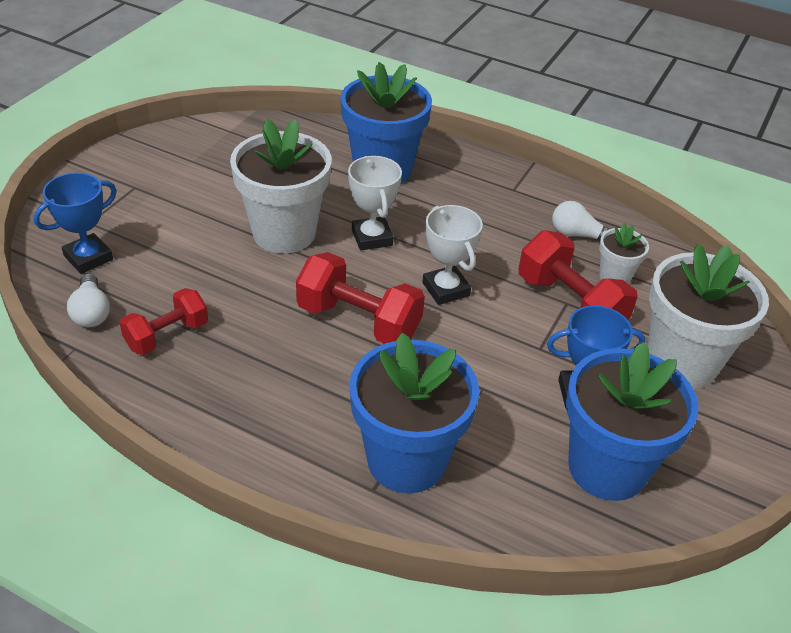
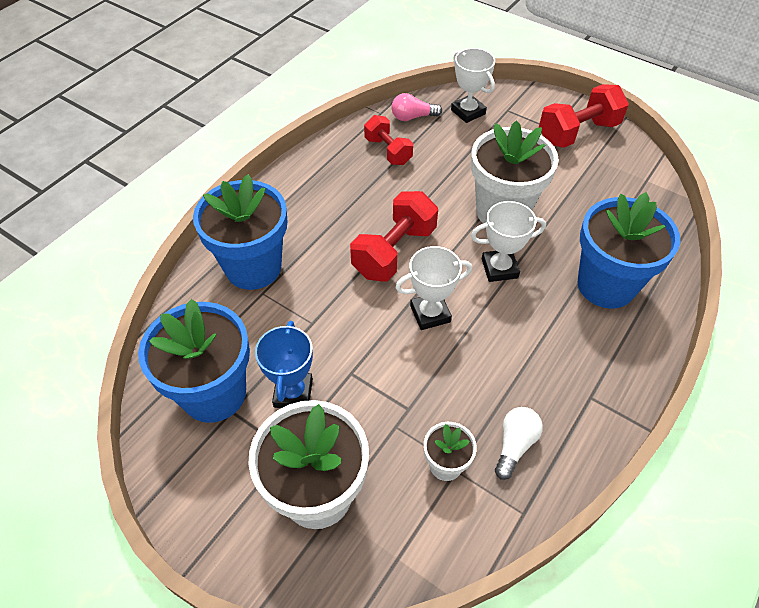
camera: 100 degrees right, 10 degrees up
blue trophy [34,173,117,274] -> white trophy [451,48,495,123]
white light bulb [67,274,110,327] -> pink light bulb [391,93,442,121]
red dumbbell [519,230,638,320] -> red dumbbell moved to [539,84,629,148]

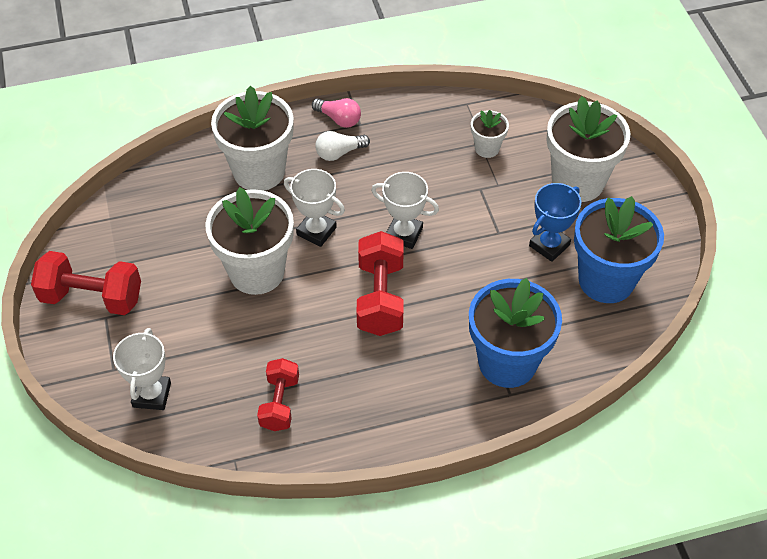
camera: 140 degrees left, 0 degrees up
red dumbbell [350,191,438,282] -> red dumbbell turned 75 degrees counterclockwise [357,231,404,336]
pink light bulb [391,93,442,121] -> pink light bulb moved to [312,98,361,128]
white light bulb [495,407,543,480] -> white light bulb moved to [315,131,370,161]
blue flower pot [578,192,680,308] -> white flower pot [211,85,294,191]

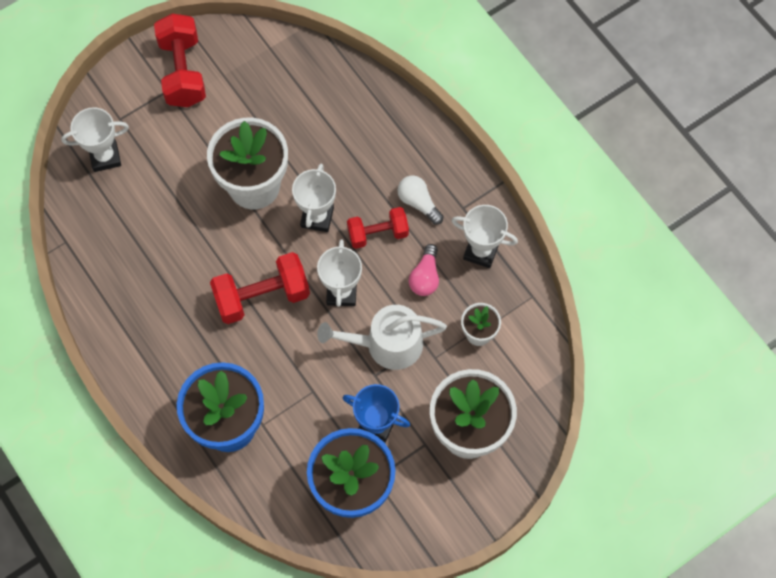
camera: 70 degrees right, 15 degrees up
white flower pot [211,85,294,191] -> none
red dumbbell [257,358,299,431] -> red dumbbell moved to [347,207,409,249]
pink light bulb [312,98,361,128] -> pink light bulb moved to [408,244,439,296]
none -> white watering can [317,305,447,370]
none -> white trophy [452,205,518,268]

